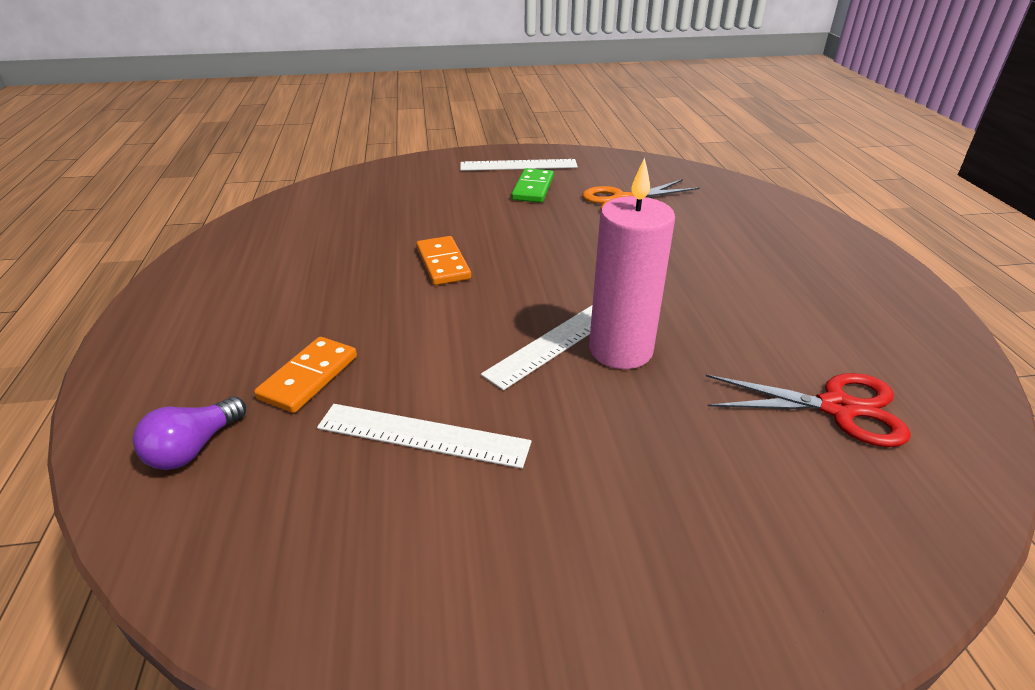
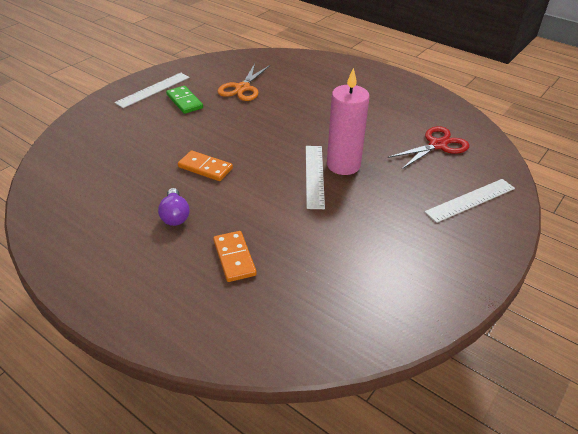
camera: 45 degrees left, 5 degrees up
purple light bulb [133,396,246,470] -> purple light bulb moved to [158,188,189,226]
white ruler [317,404,532,469] -> white ruler moved to [425,179,515,223]

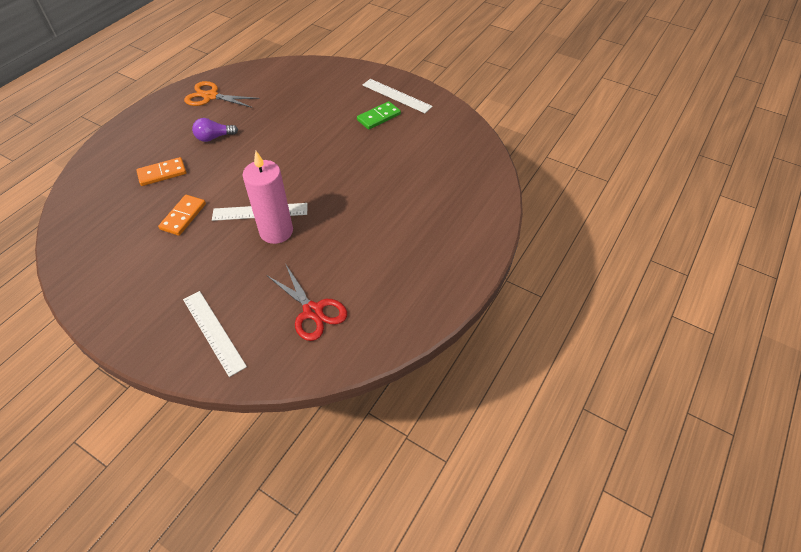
camera: 85 degrees right, 10 degrees up
orange domino [178,150,233,181] -> orange domino moved to [158,195,206,236]
orange scissors [217,64,270,101] -> orange scissors moved to [184,81,260,108]

